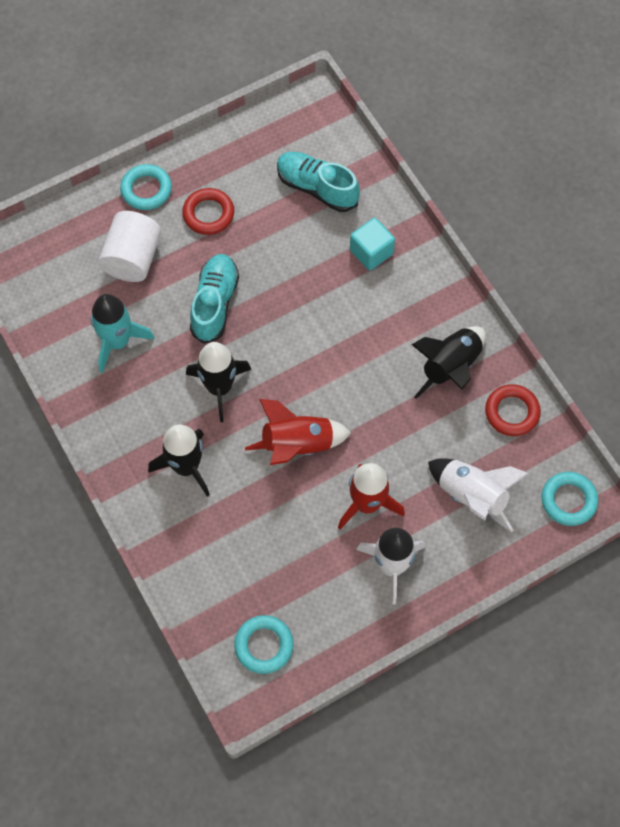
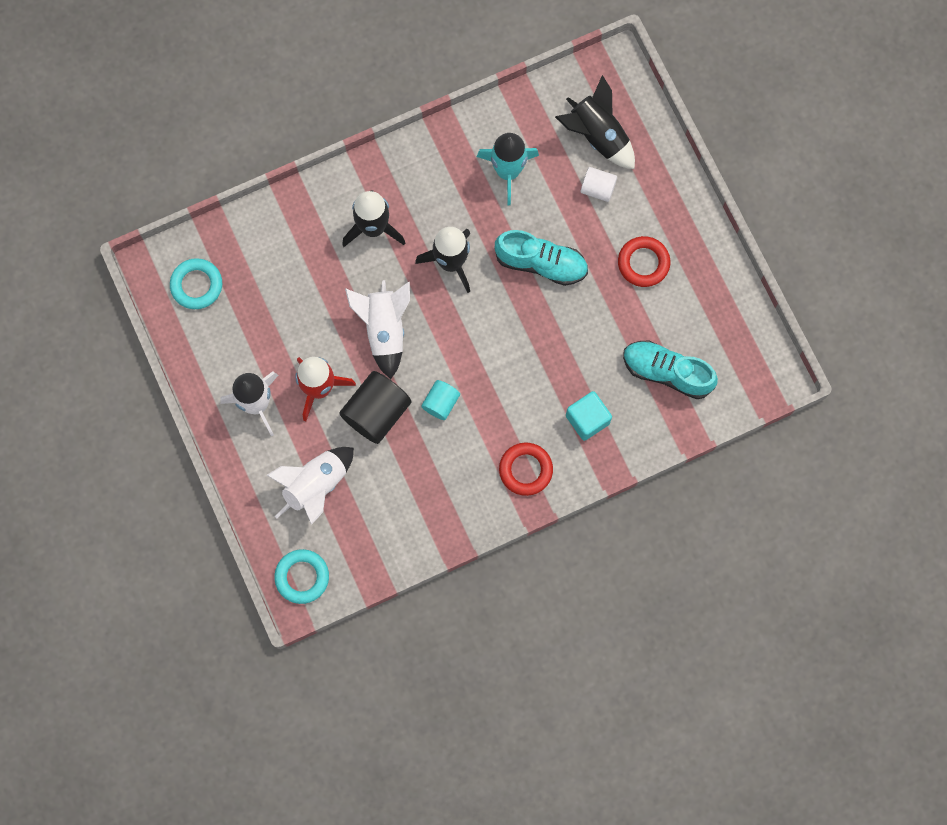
camera: 95 degrees right, 10 degrees up
white cylinder [99,211,161,282] -> white cylinder [581,167,617,202], size x0.56
turquoise ring [120,164,172,210] -> none
red rocket [245,399,351,465] -> white rocket [345,280,410,379]
turquoise shoe [277,152,360,212] -> turquoise shoe turned 105 degrees counterclockwise [623,340,718,399]
black rocket [411,326,486,399] -> black rocket moved to [555,75,635,169]
red ring [485,384,541,436] -> red ring moved to [499,443,553,496]
none -> black cylinder [339,371,412,444]
none -> turquoise cylinder [421,380,460,420]

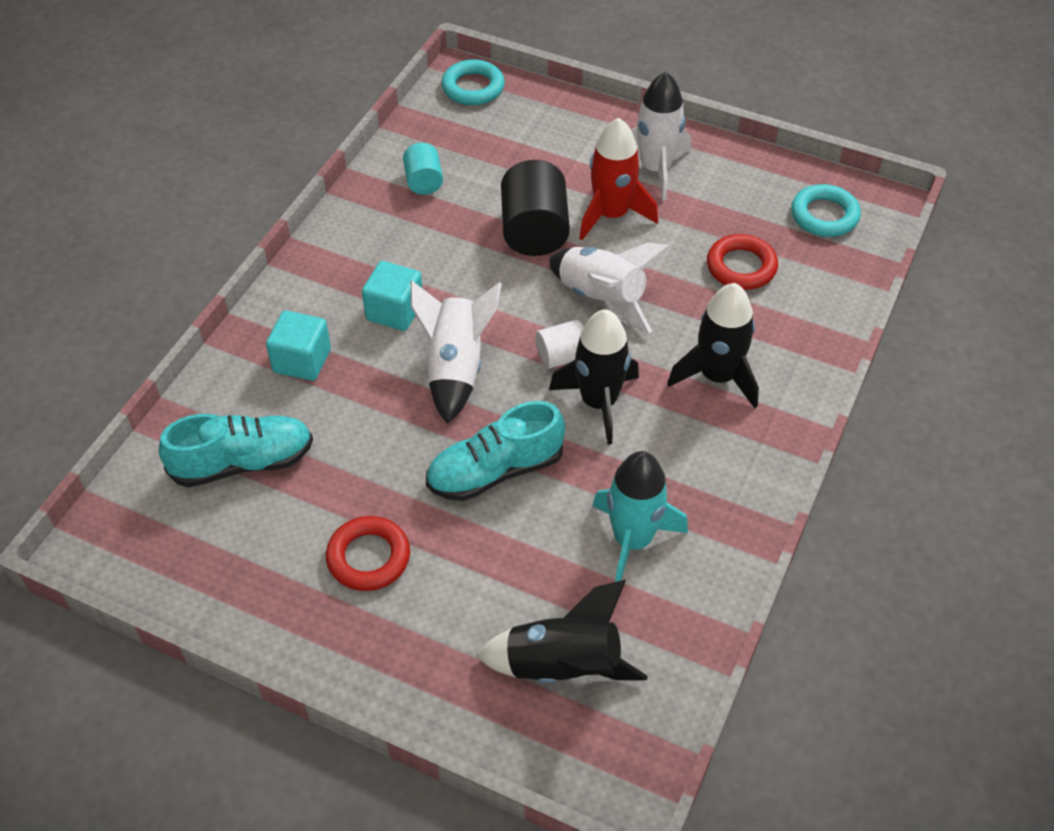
camera: 140 degrees right, 25 degrees down
white rocket [267,447,354,525] -> white rocket moved to [410,280,502,424]
turquoise cylinder [421,380,460,420] -> turquoise cylinder moved to [403,143,443,195]
red ring [499,443,553,496] -> red ring moved to [707,234,778,290]
white cylinder [581,167,617,202] -> white cylinder moved to [535,320,584,369]
none -> turquoise cube [362,261,422,331]

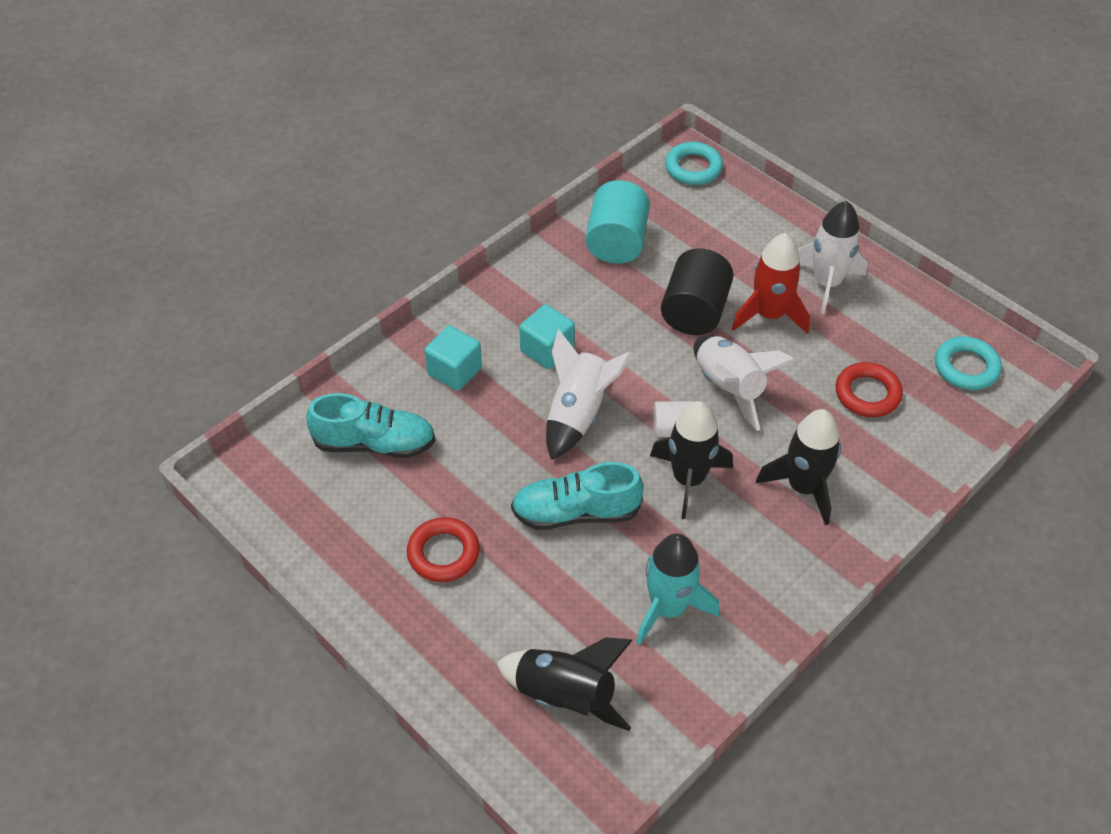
camera: 20 degrees right, 0 degrees up
turquoise cylinder [403,143,443,195] -> turquoise cylinder [586,180,650,264], size x1.77

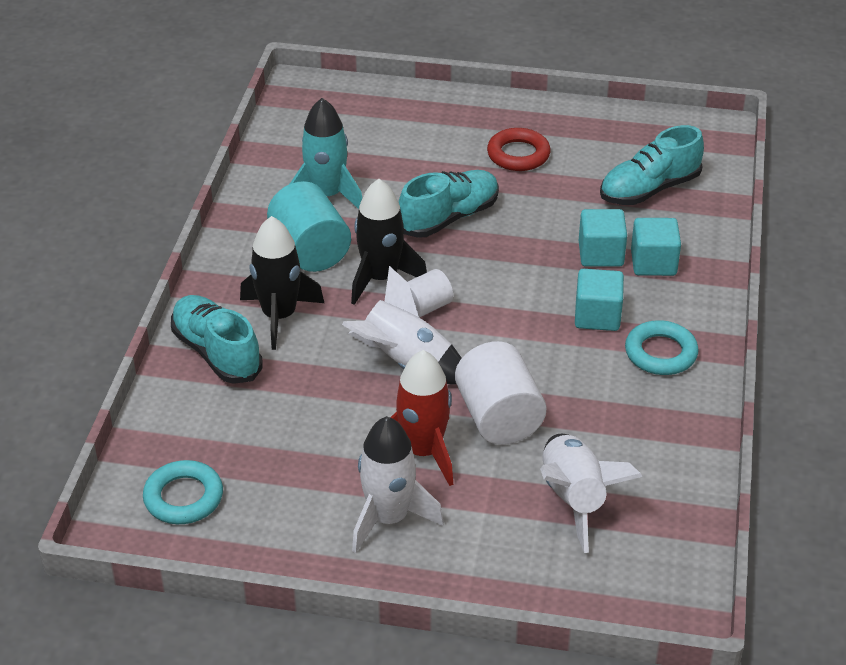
camera: 145 degrees right, 10 degrees down
black rocket [496,637,632,731] -> none
white rocket [546,329,632,460] -> white rocket moved to [540,434,642,553]
turquoise cylinder [586,180,650,264] -> turquoise cylinder moved to [267,181,351,272]
black cylinder [661,248,734,335] -> white cylinder [455,341,547,445]
turquoise ring [665,142,723,185] -> turquoise ring moved to [625,320,699,375]
red ring [836,362,903,417] -> none
none -> turquoise shoe [171,295,263,384]
none -> turquoise cube [579,209,627,267]

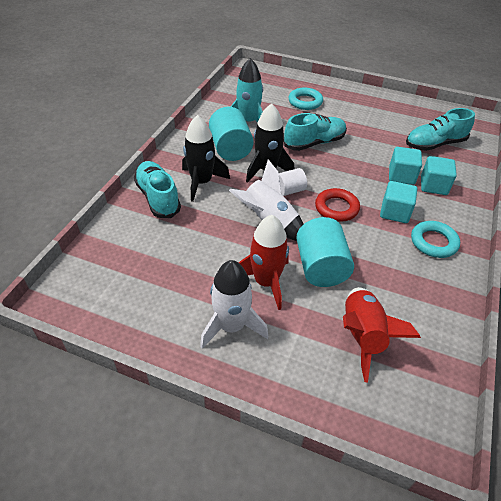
camera: 10 degrees right, 5 degrees up
turquoise ring [143,460,223,524] -> turquoise ring moved to [288,88,323,110]
white cylinder [455,341,547,445] -> turquoise cylinder [296,217,354,287]
red ring [487,128,551,171] -> red ring moved to [315,188,360,222]
white rocket [540,434,642,553] -> red rocket [343,287,421,383]

